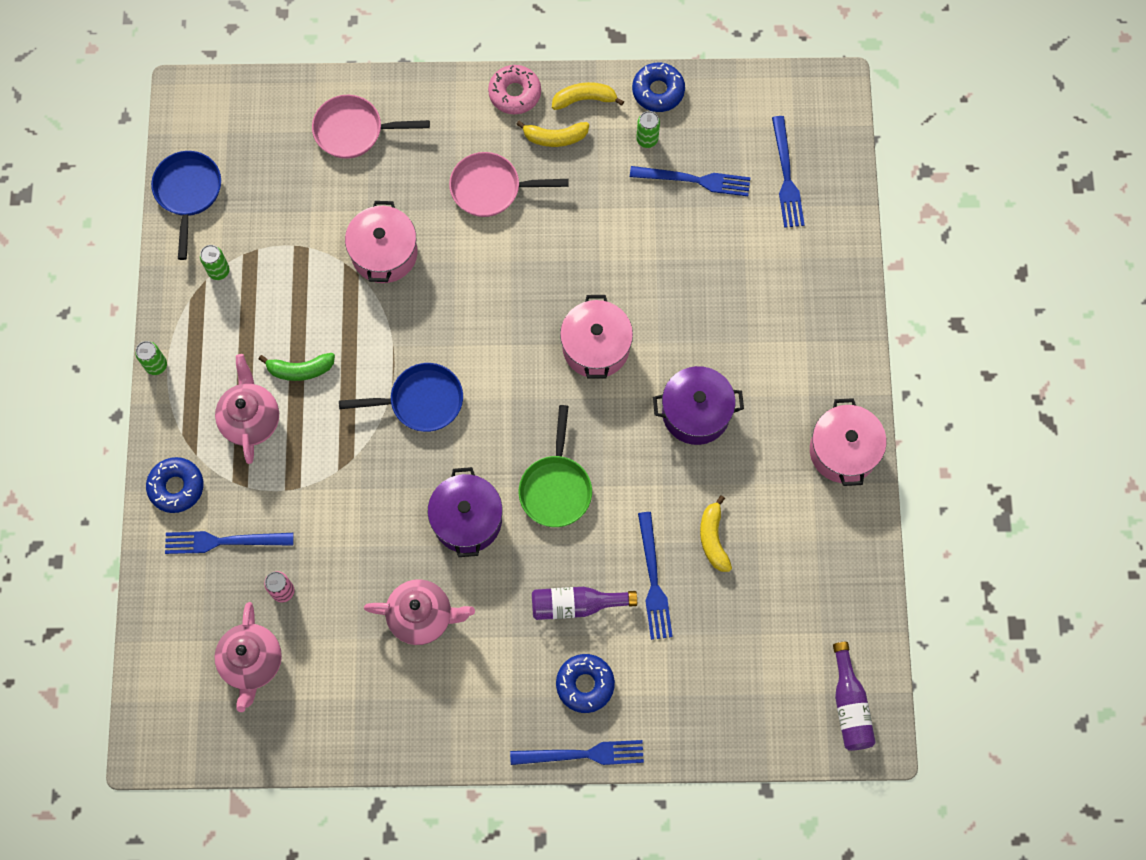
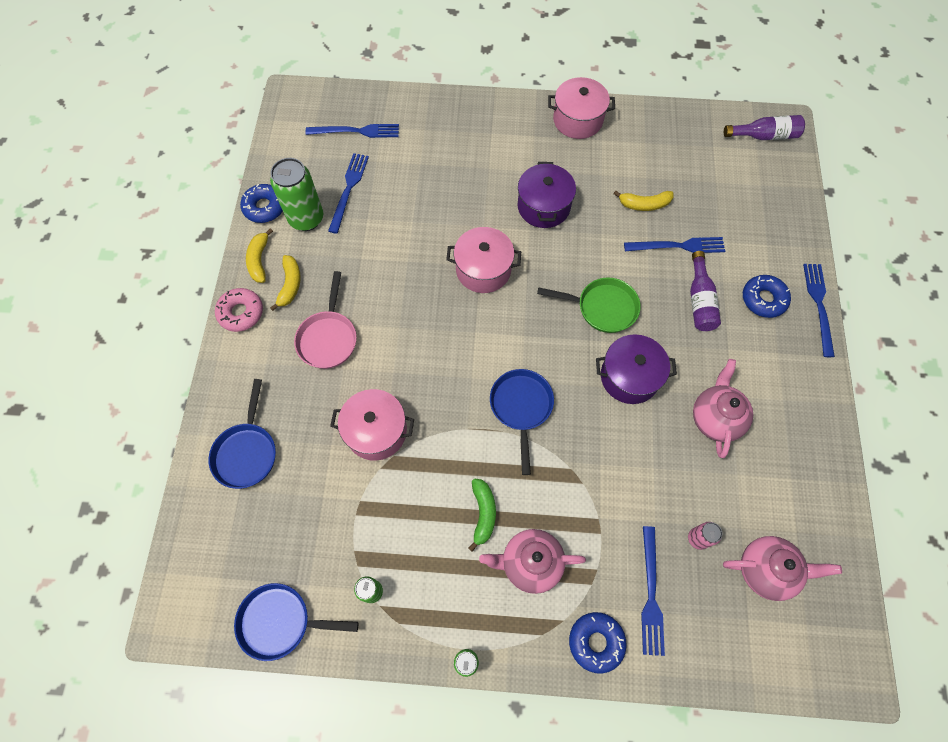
camera: 85 degrees left, 5 degrees down
pink pan [312,95,430,159] -> blue pan [208,379,276,489]
green can [636,111,660,148] -> green can [270,158,324,231], size x2.01

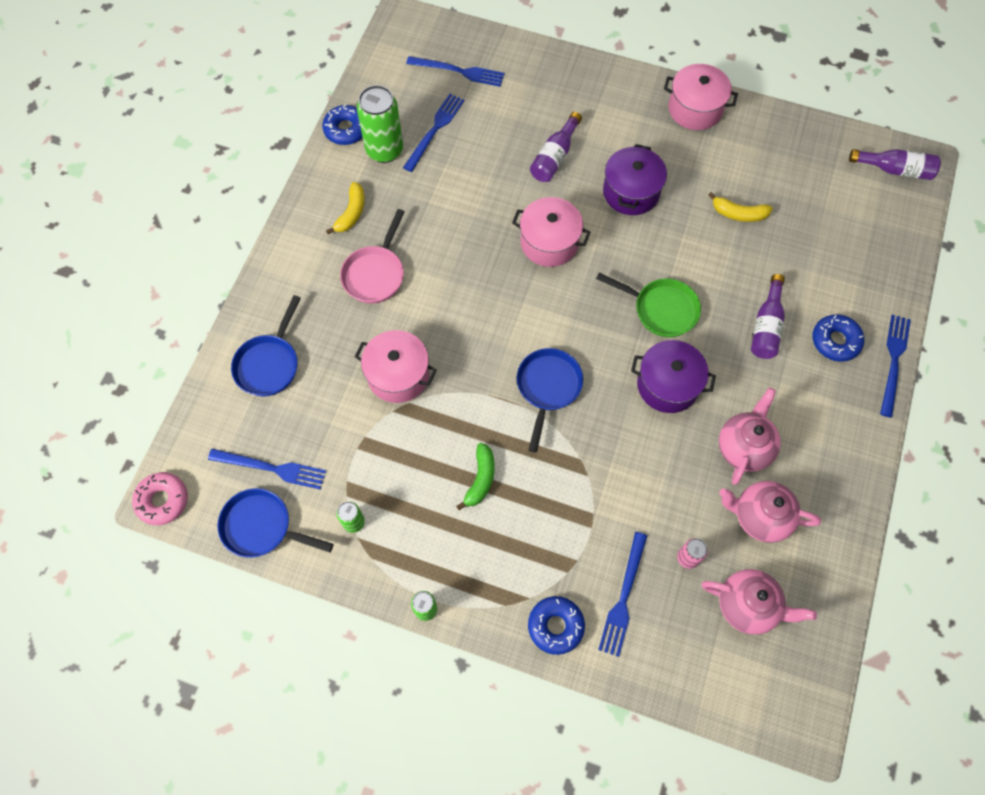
camera: 15 degrees right, 0 degrees up
pink donut [215,288,263,332] -> pink donut moved to [132,472,188,525]
yellow banana [246,228,273,283] -> none
pink teapot [479,529,586,594] -> pink teapot moved to [719,481,821,543]
blue fork [624,237,725,253] -> blue fork moved to [208,449,326,489]
none -> purple bottle [530,112,582,182]

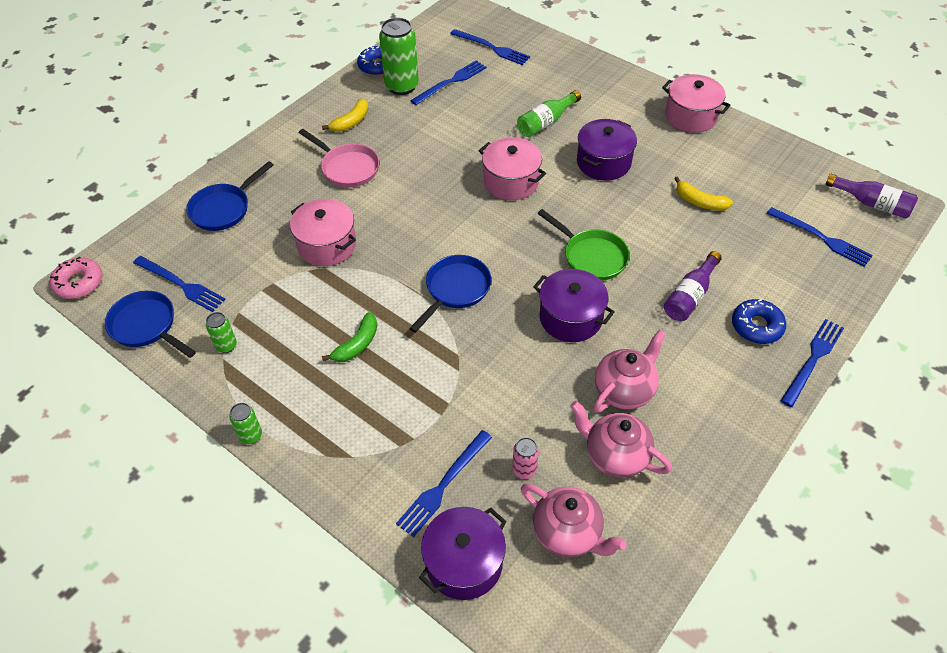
camera: 20 degrees right, 15 degrees down
pink pan [340,209,405,304] -> pink pan turned 90 degrees counterclockwise [299,129,379,188]
blue donut [528,596,585,655] -> none
purple bottle [530,112,582,182] -> green bottle [517,90,581,137]
none -> purple pot [419,507,506,600]
none -> blue fork [767,207,873,267]

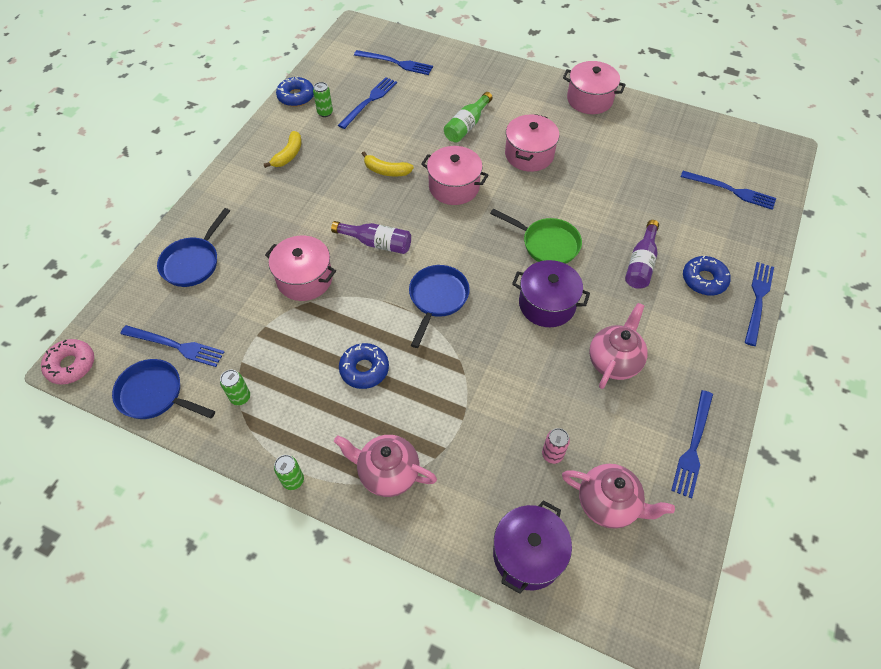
camera: 15 degrees left, 5 degrees up
pink pan [299,129,379,188] -> none
green banana [322,312,377,362] -> blue donut [339,343,389,389]
green can [379,18,419,95] -> green can [313,82,333,117], size x0.50
blue fork [396,430,492,537] -> blue fork moved to [671,390,713,499]
pink teapot [570,401,672,478] -> pink teapot moved to [334,435,437,497]
purple pot [577,119,637,181] -> pink pot [505,114,559,172]
yellow banana [674,176,733,211] -> yellow banana moved to [362,152,414,177]
purple bottle [826,174,918,219] -> purple bottle moved to [331,221,411,254]

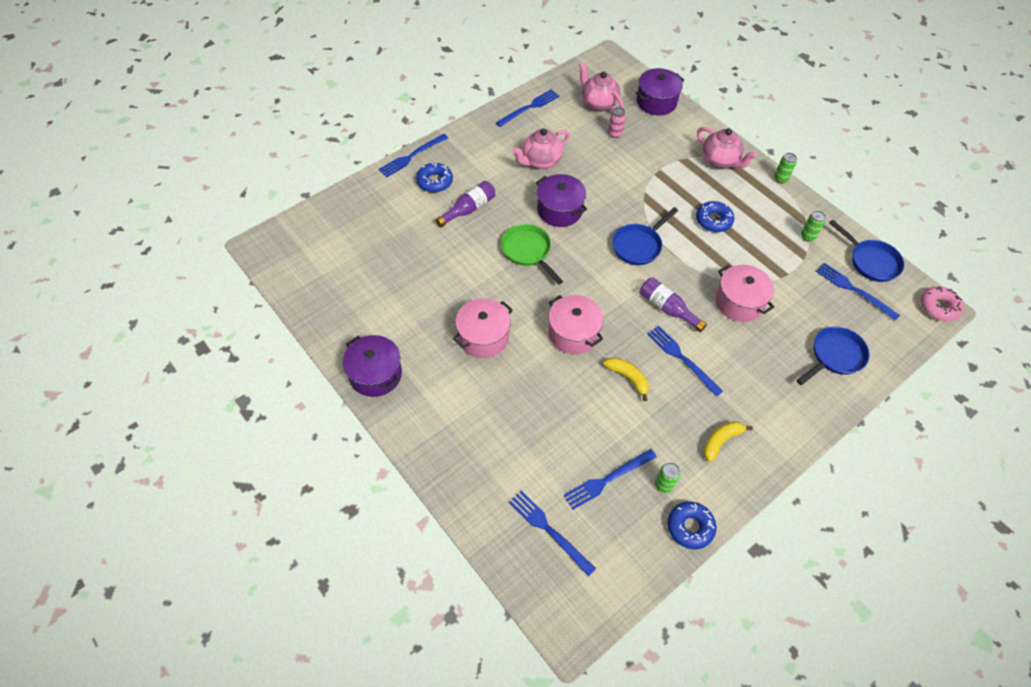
camera: 155 degrees left, 0 degrees up
green bottle [444,92,493,142] -> none
pink pot [563,61,626,114] -> purple pot [343,335,402,397]
blue fork [681,171,776,210] -> blue fork moved to [647,326,723,397]

